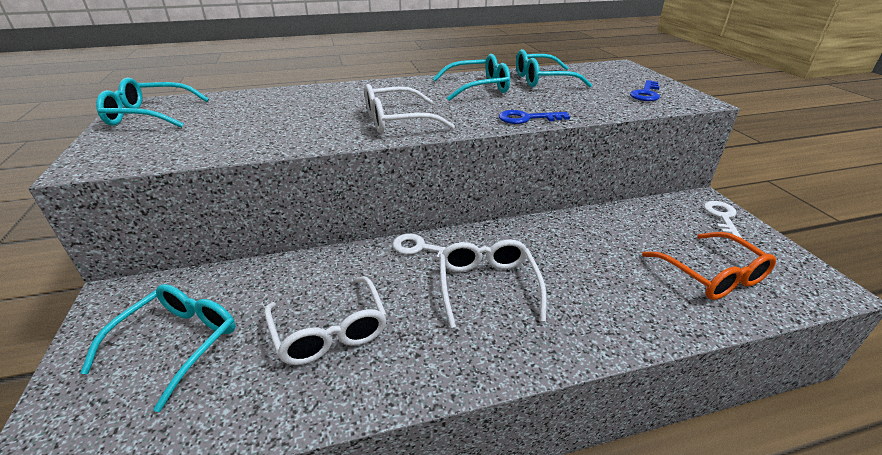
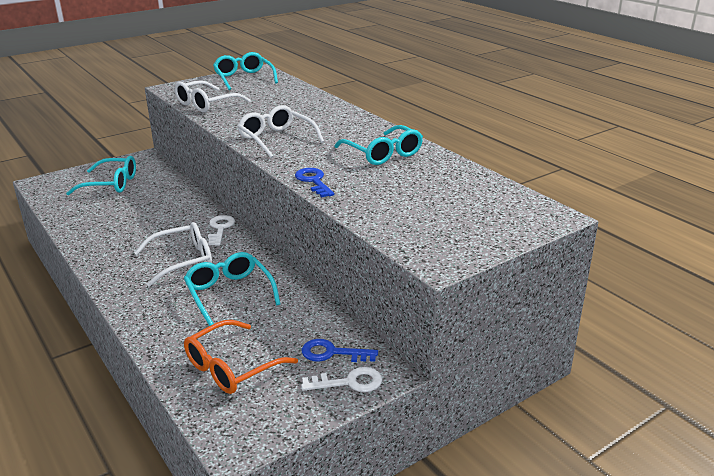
camera: 70 degrees right, 5 degrees down
white glasses [264,277,387,365] -> white glasses moved to [174,80,250,112]
turquoise glasses [516,49,592,87] -> turquoise glasses moved to [184,252,280,326]
blue key [630,80,660,101] -> blue key moved to [302,339,378,362]

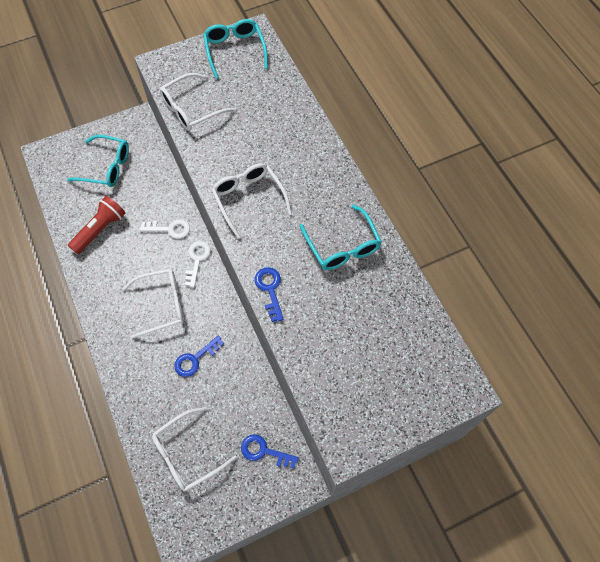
camera: 10 degrees right, 35 degrees up
turquoise glasses [184,252,280,326] -> blue key [174,336,224,377]
orange glasses [184,320,298,394] -> white glasses [152,407,237,492]
white key [301,367,382,392] -> white key moved to [139,219,190,239]
none -> red flashlight [68,196,125,254]

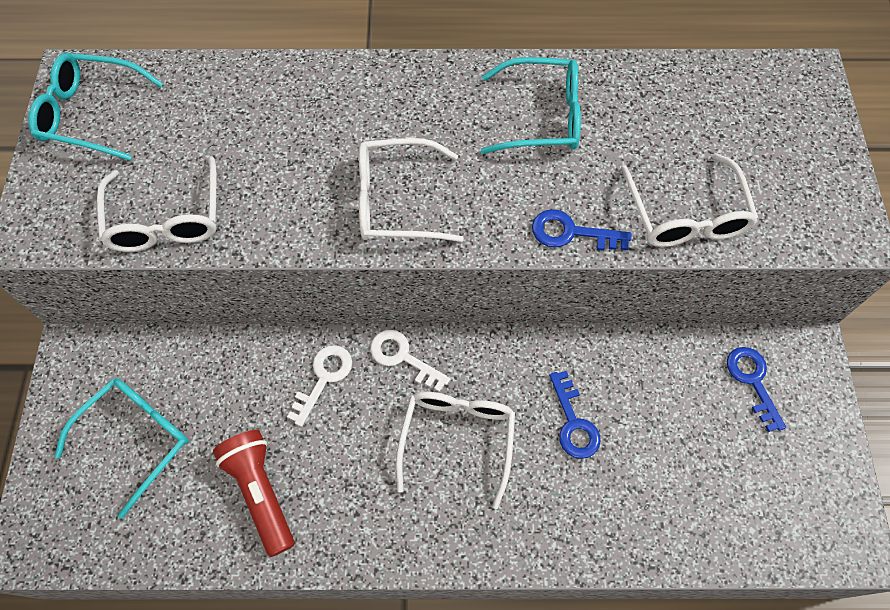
camera: 65 degrees left, 0 degrees up
white glasses [152,407,237,492] -> white glasses moved to [621,153,759,247]
blue key [241,434,299,468] -> blue key turned 120 degrees clockwise [727,347,786,432]

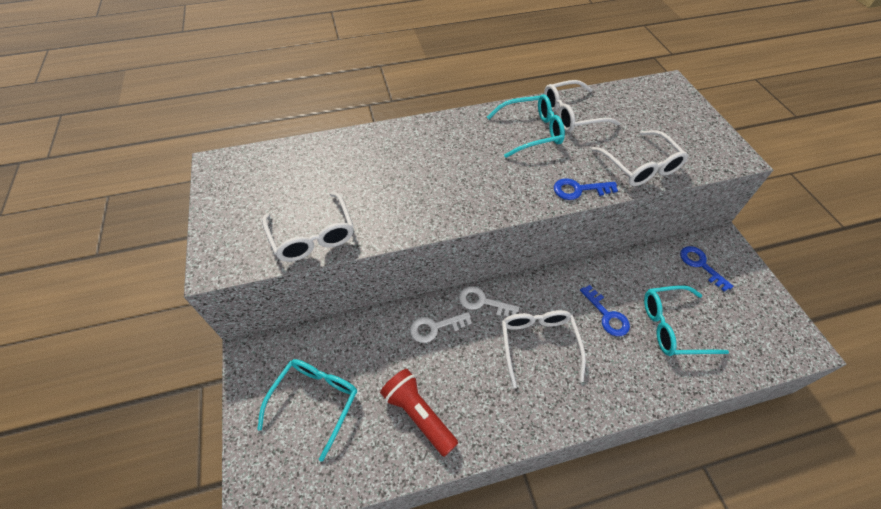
camera: 15 degrees left, 10 degrees down
turquoise glasses [28,53,163,161] -> turquoise glasses moved to [644,286,729,356]
white key [287,345,352,427] -> white key turned 120 degrees counterclockwise [410,312,472,343]
white glasses [359,138,464,242] -> white glasses moved to [544,80,620,132]

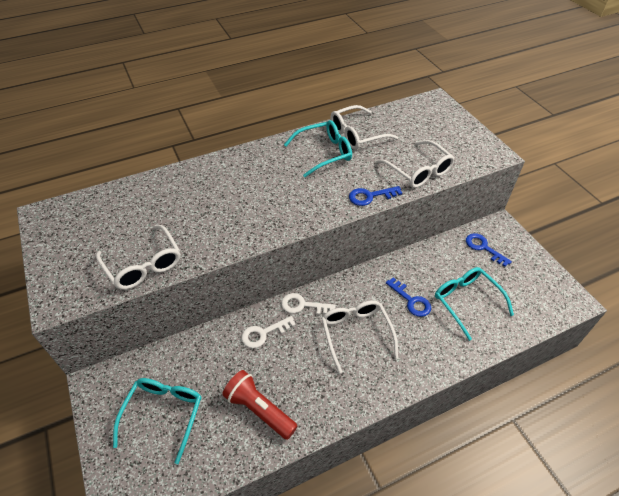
camera: 10 degrees left, 5 degrees down
turquoise glasses [644,286,729,356] -> turquoise glasses turned 75 degrees clockwise [435,267,514,341]

